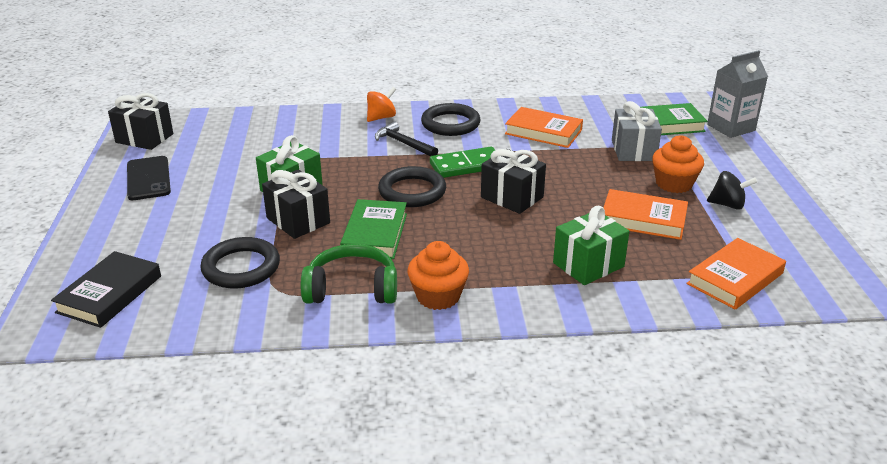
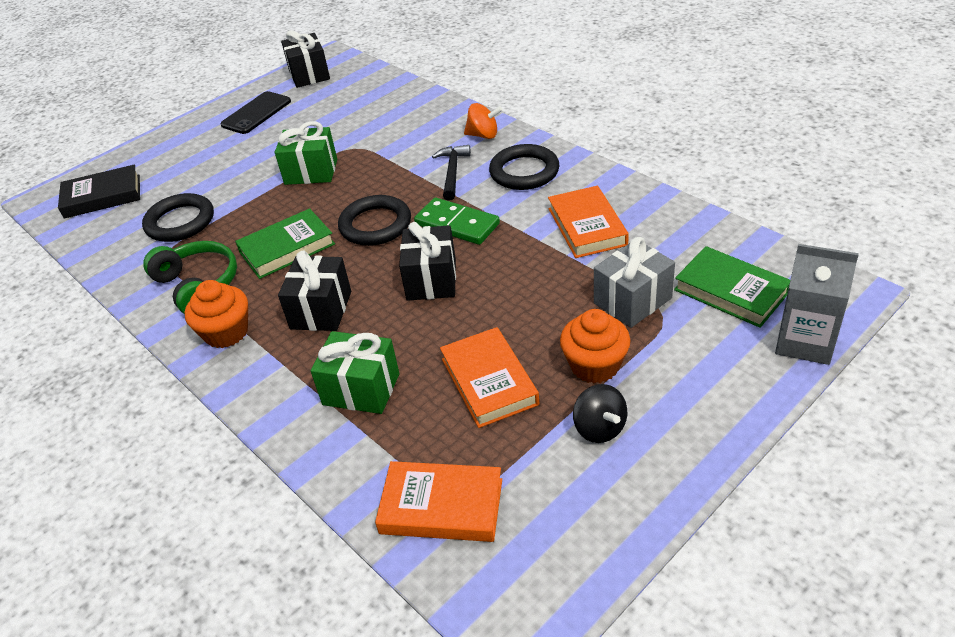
camera: 55 degrees right, 10 degrees up
black gift [262,170,330,239] -> black gift moved to [278,251,351,331]

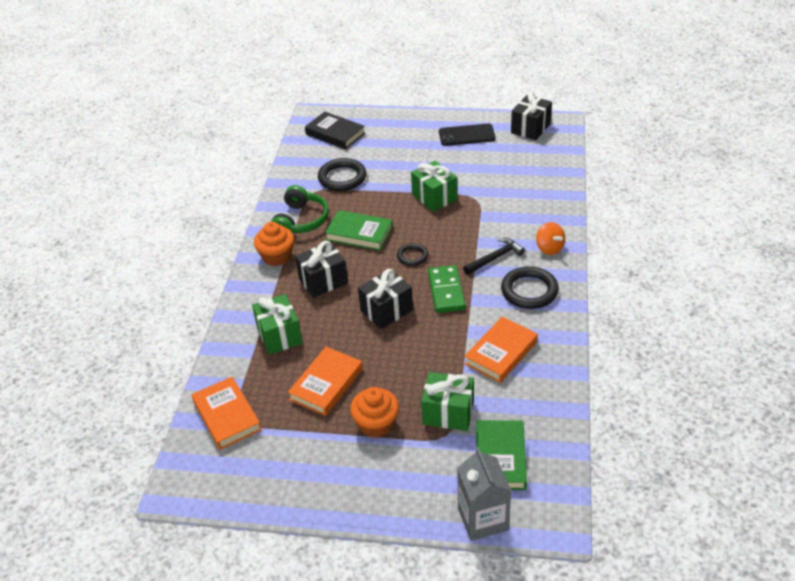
camera: 50 degrees right, 0 degrees up
black ring [338,195,411,246] -> black ring [397,243,428,266], size x0.58
black spinning top [573,384,627,443] -> none
grey gift [594,237,675,328] -> green gift [421,372,474,431]

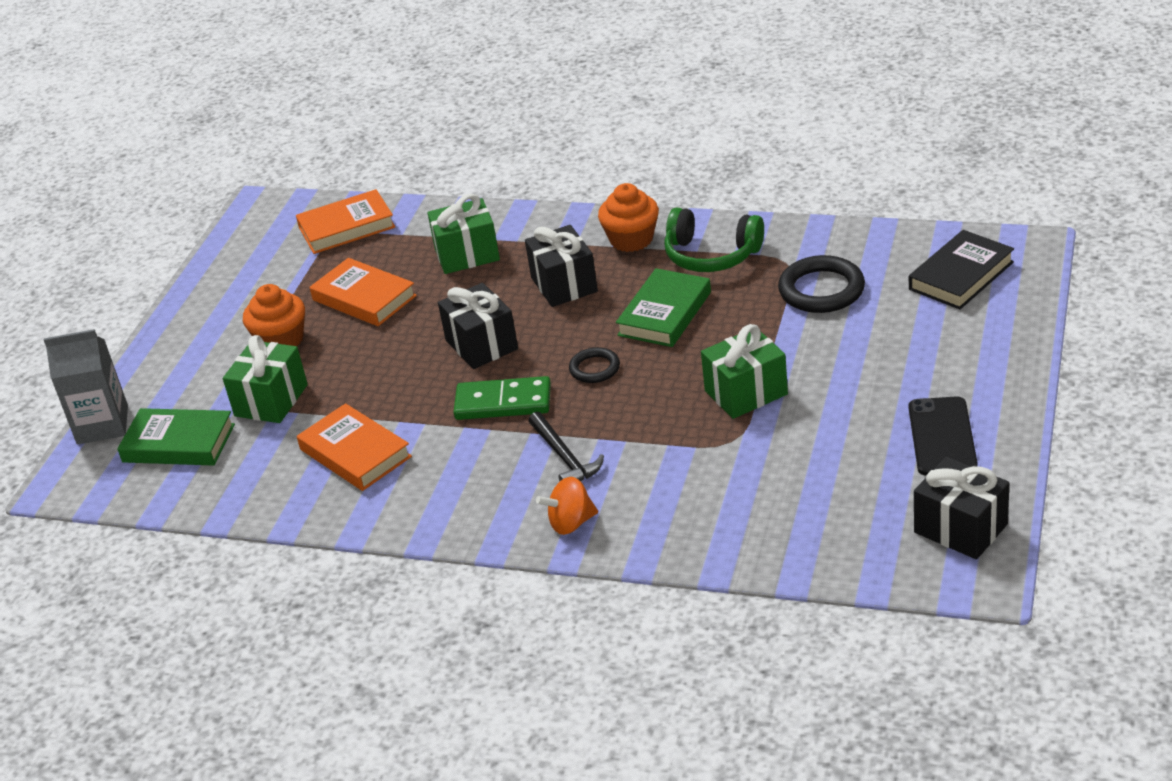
camera: 100 degrees right, 5 degrees down
black ring [501,266,559,309] -> none

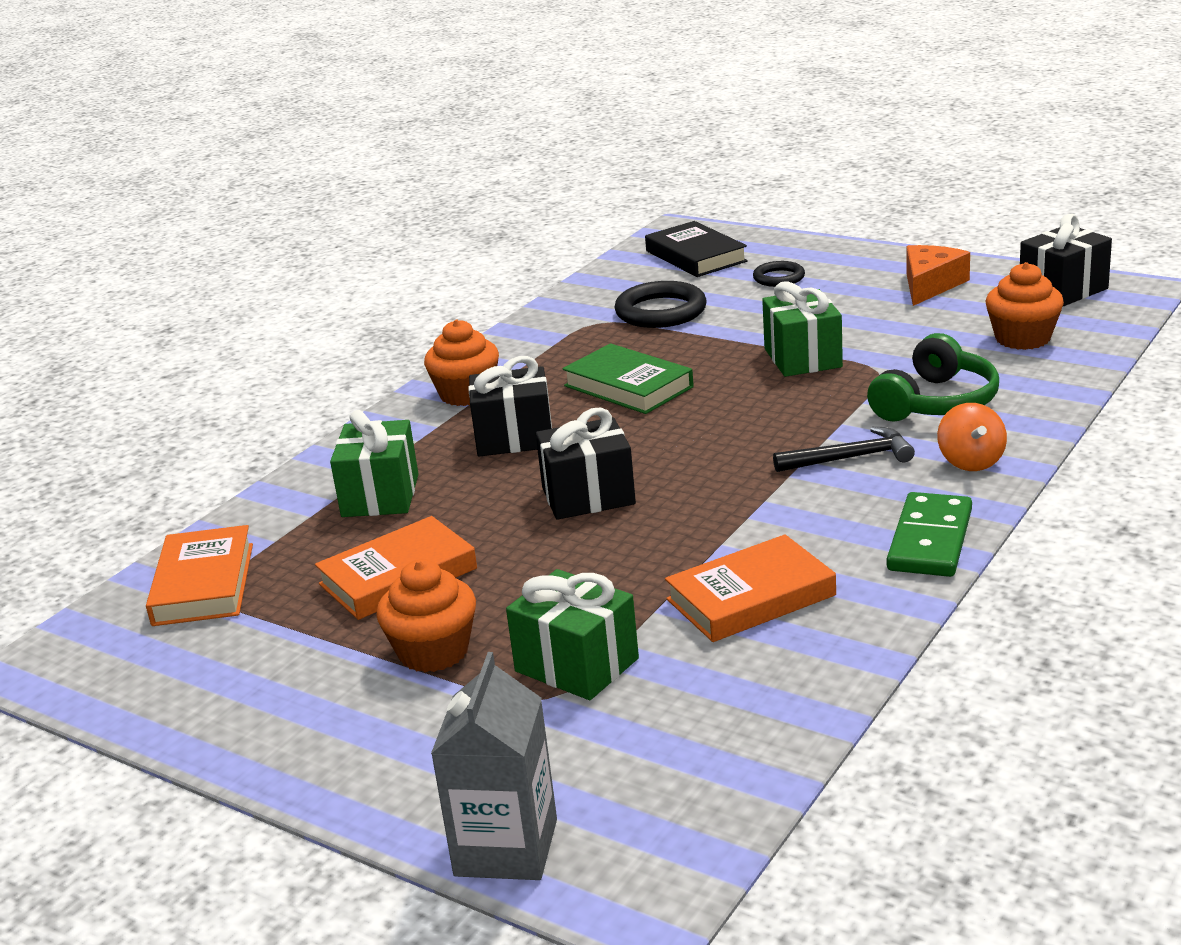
camera: 75 degrees left, 10 degrees down
green book [117,408,235,466] -> none
green domino [453,376,551,420] -> green domino moved to [887,492,972,577]
black ring [569,347,620,383] -> black ring moved to [753,261,805,287]
green headphones [664,208,764,272] -> green headphones moved to [867,333,999,421]
black phone [908,396,978,476] -> orange cheese [906,245,970,306]
none -> orange cupcake [986,262,1064,350]

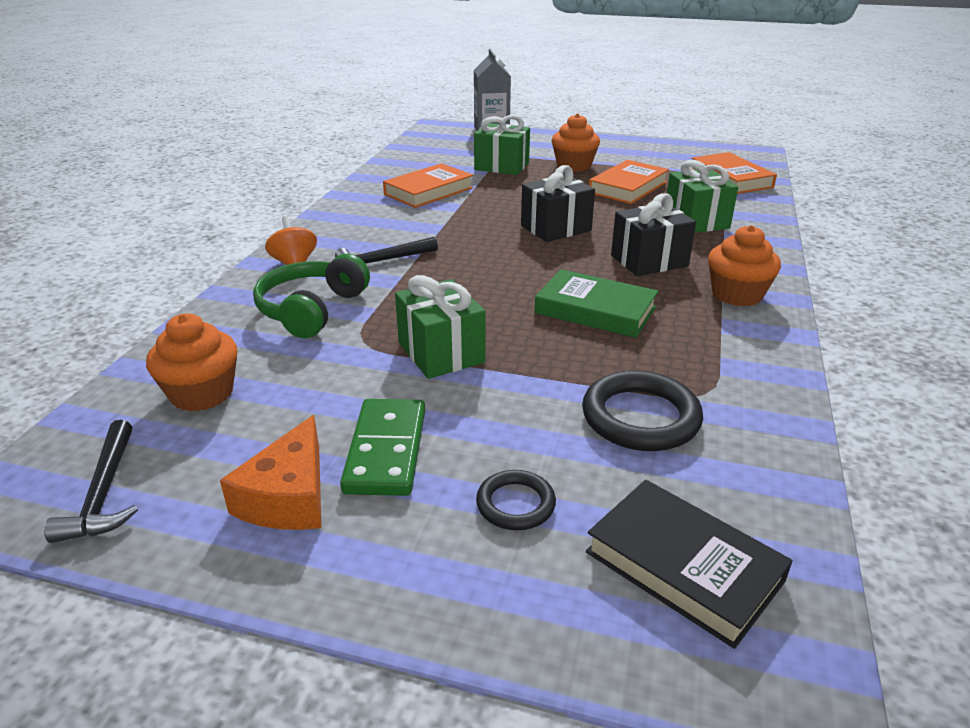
camera: 160 degrees right, 5 degrees up
green domino [887,492,972,577] -> green domino moved to [340,399,425,496]
black gift [1020,214,1112,306] -> black hammer [44,420,138,543]

